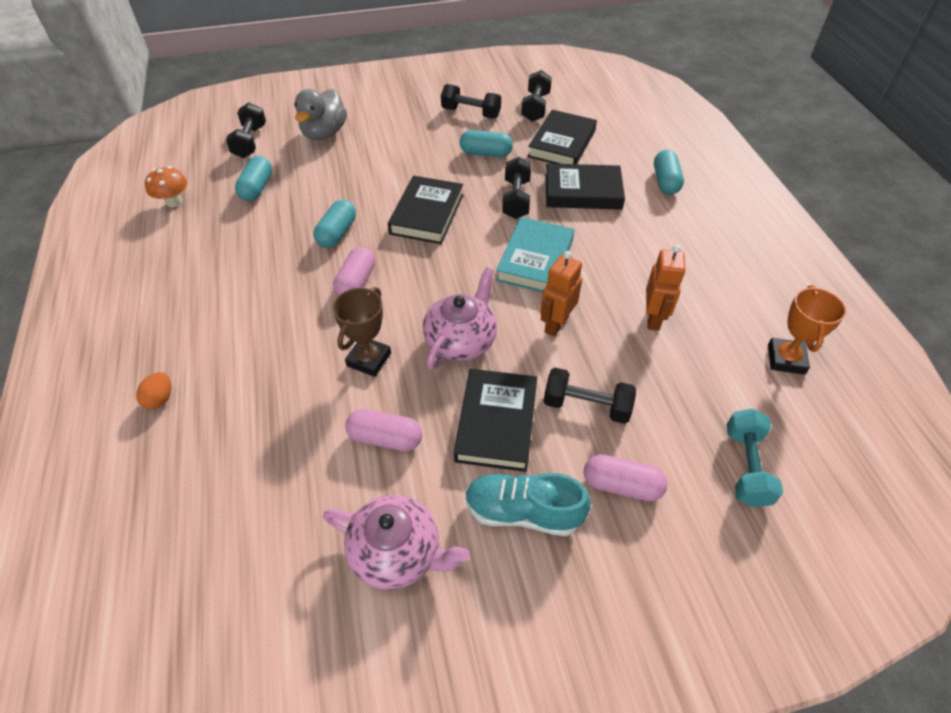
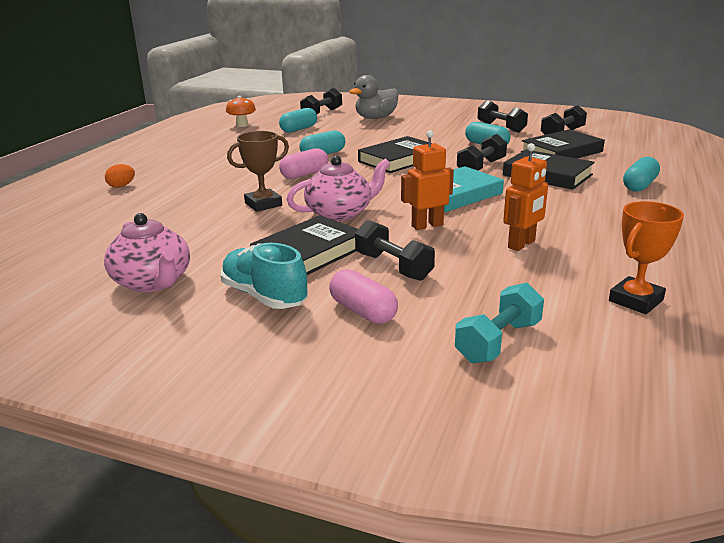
camera: 35 degrees right, 25 degrees down
pink capsule [345,409,422,451] -> none

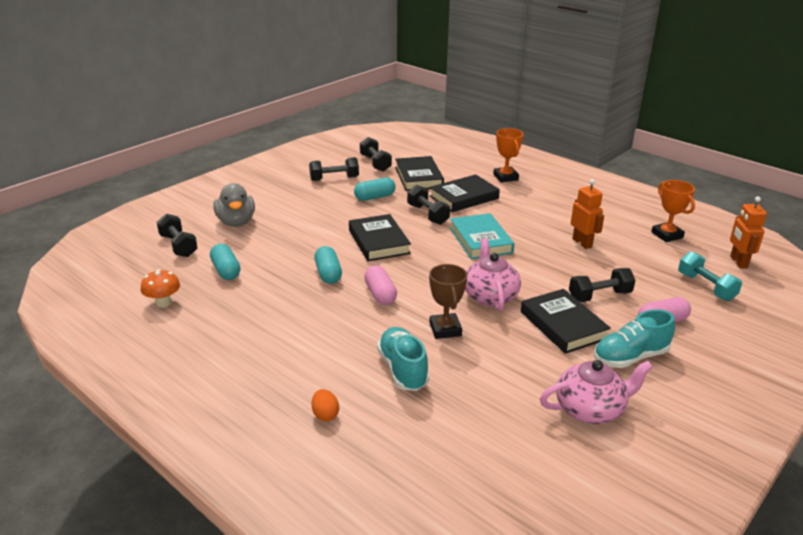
camera: 70 degrees left, 5 degrees up
orange robot [401,130,454,230] -> orange robot moved to [730,197,767,268]
turquoise capsule [623,157,660,192] -> orange trophy [493,128,523,182]
none -> turquoise shoe [377,327,429,391]

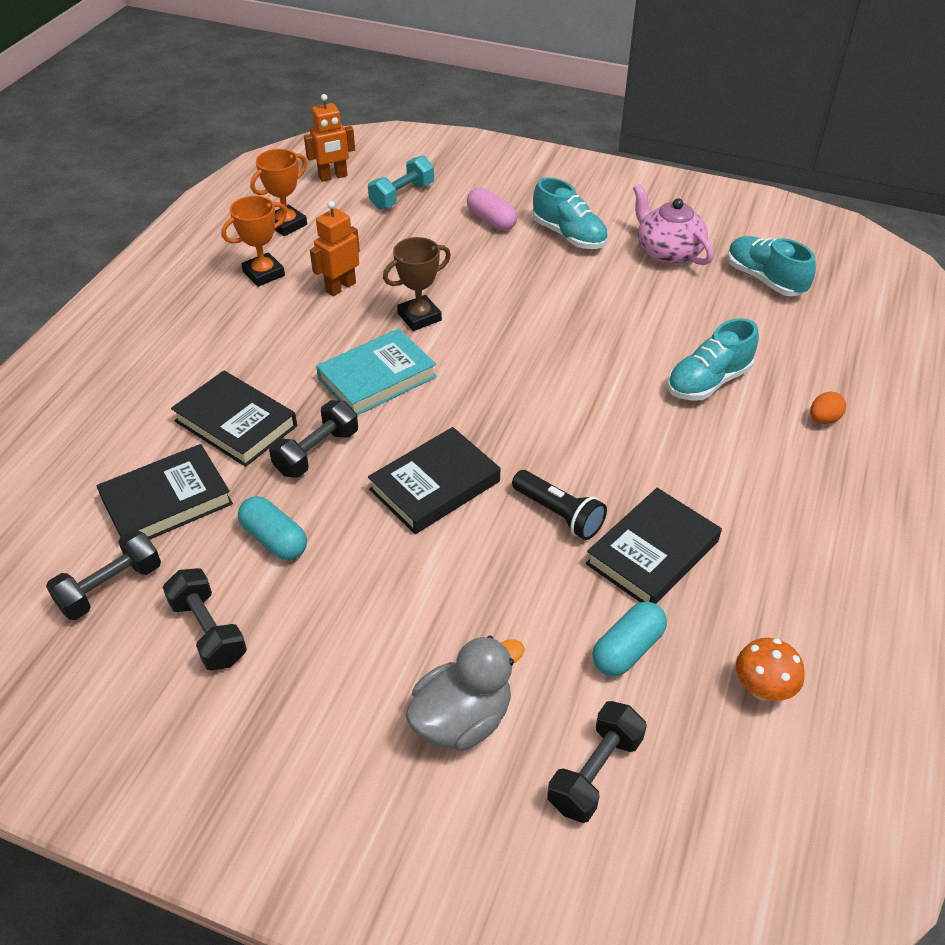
camera: 110 degrees left, 15 degrees up
turquoise capsule [314,246,342,284] -> black flashlight [512,470,607,540]
pink capsule [364,266,397,305] -> none
brown trophy [429,264,468,339] -> brown trophy moved to [383,237,451,331]
pink teapot [465,238,521,311] -> none
orange trophy [493,128,523,182] -> orange trophy moved to [221,196,287,287]
black book [521,289,611,354] -> black book moved to [586,488,722,604]
black dumbbell [569,268,635,302] -> none
none -> turquoise shoe [728,236,816,296]

